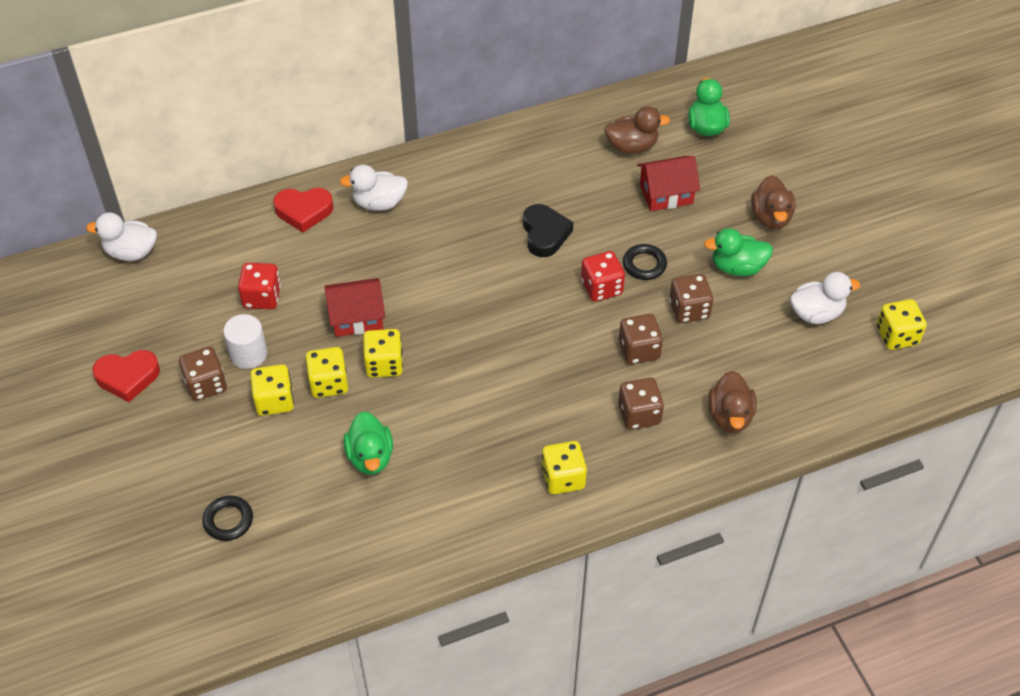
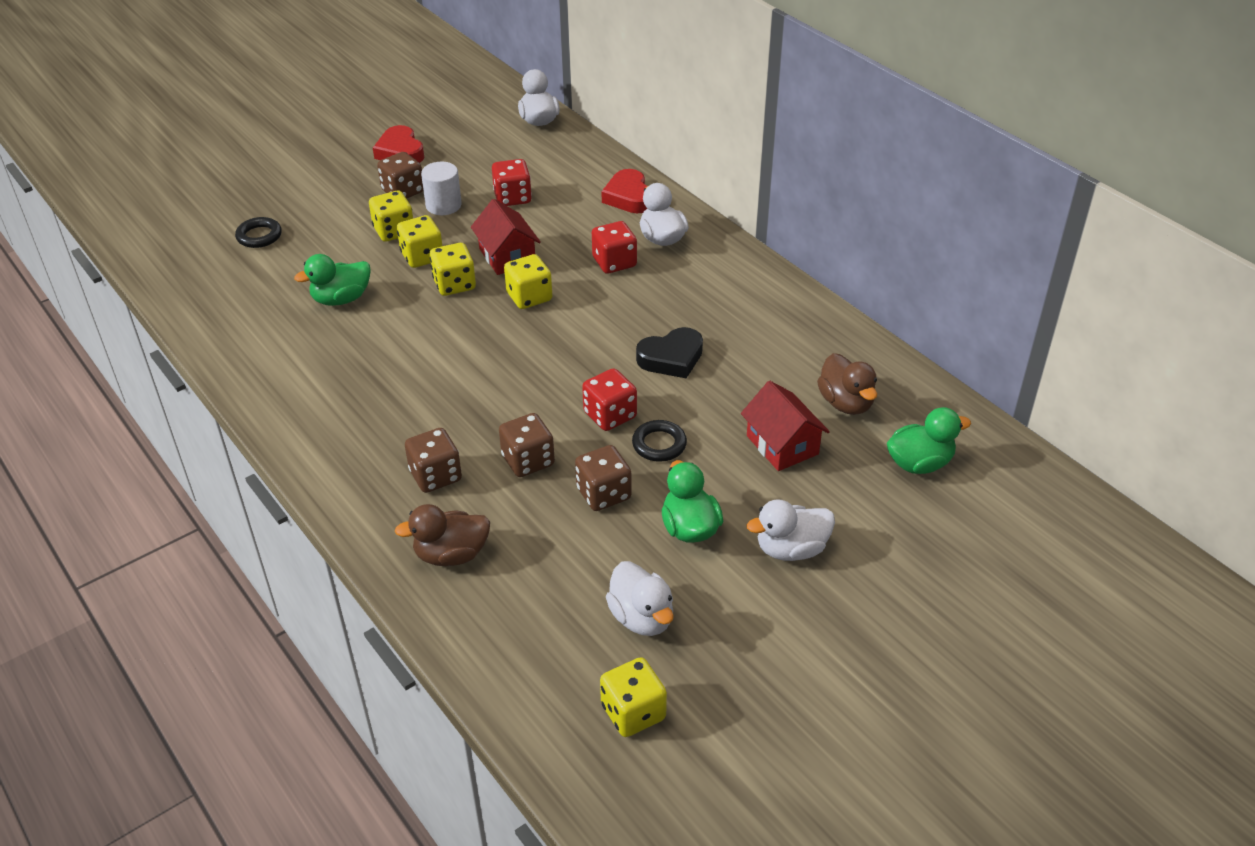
camera: 75 degrees right, 10 degrees down
yellow dice [541,441,587,495] -> yellow dice moved to [504,254,552,309]
brown duck [751,175,795,229] -> white duck [747,499,835,561]
none -> red dice [592,221,637,274]

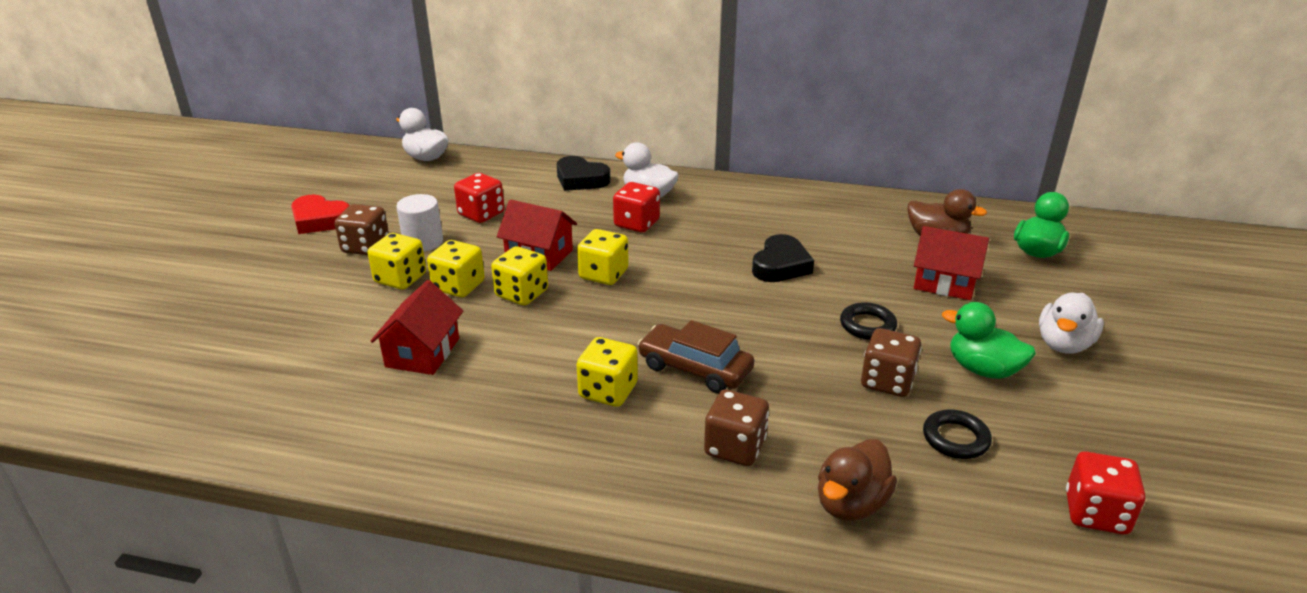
camera: 40 degrees left, 10 degrees down
black ring [235,217,282,248] -> black ring moved to [923,409,992,459]
green duck [294,254,371,306] -> red house [371,280,463,375]
brown dice [499,413,555,477] -> none
red dice [582,368,637,431] -> red dice moved to [1066,451,1145,534]
yellow dice [600,657,667,737] -> yellow dice moved to [577,337,638,407]
red heart [601,169,647,213] -> black heart [557,156,610,191]
white duck [606,561,674,636] -> none
none -> brown car [638,320,754,393]

